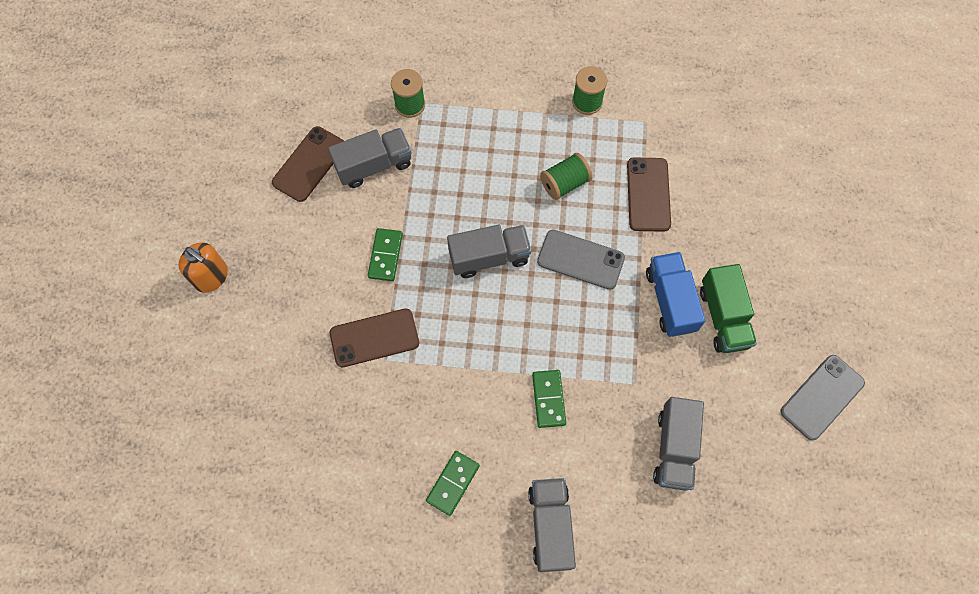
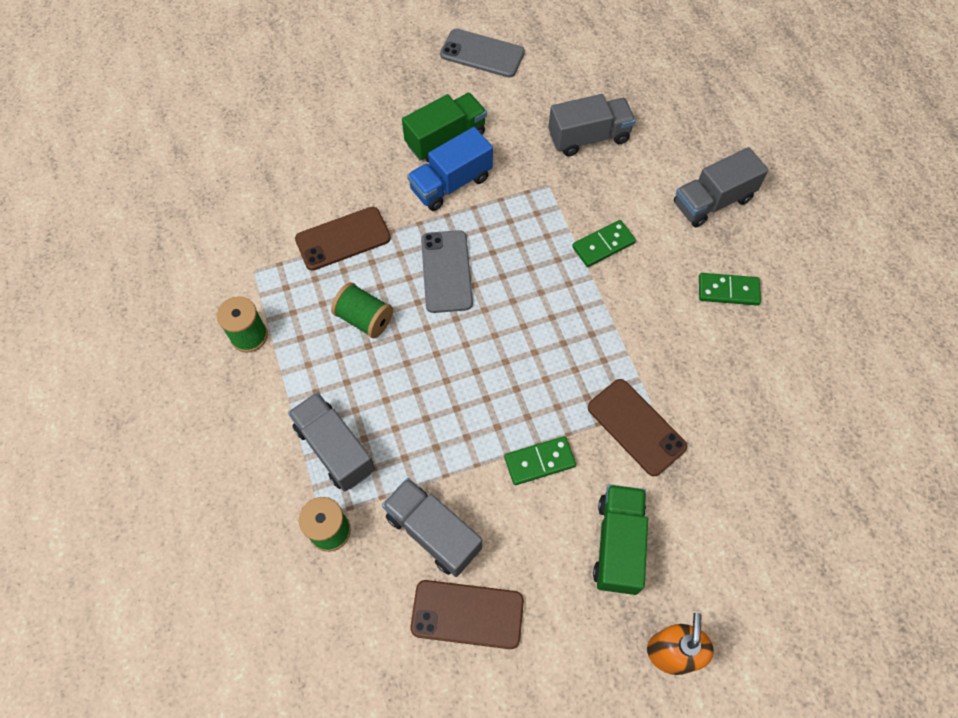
camera: 115 degrees left, 5 degrees down
grey truck [447,225,531,278] -> grey truck moved to [288,392,375,492]
none -> green truck [593,485,648,595]

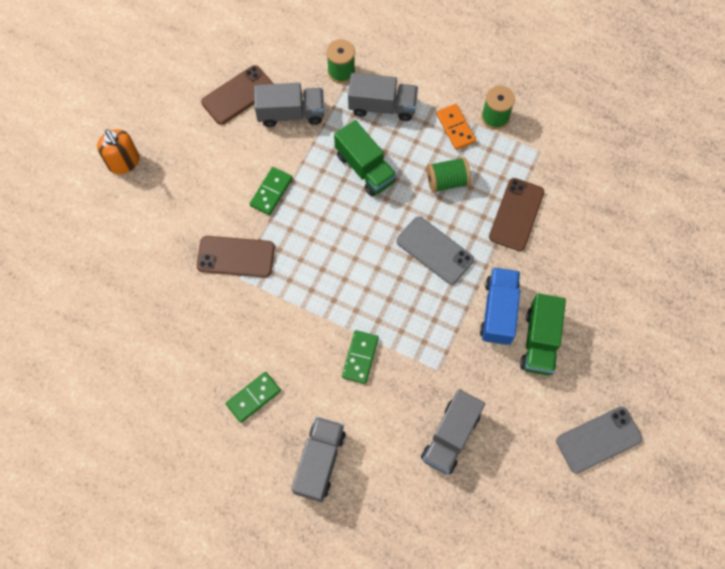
camera: 135 degrees right, 5 degrees up
green truck [593,485,648,595] -> green truck moved to [334,120,397,196]
none -> orange domino [436,104,476,150]

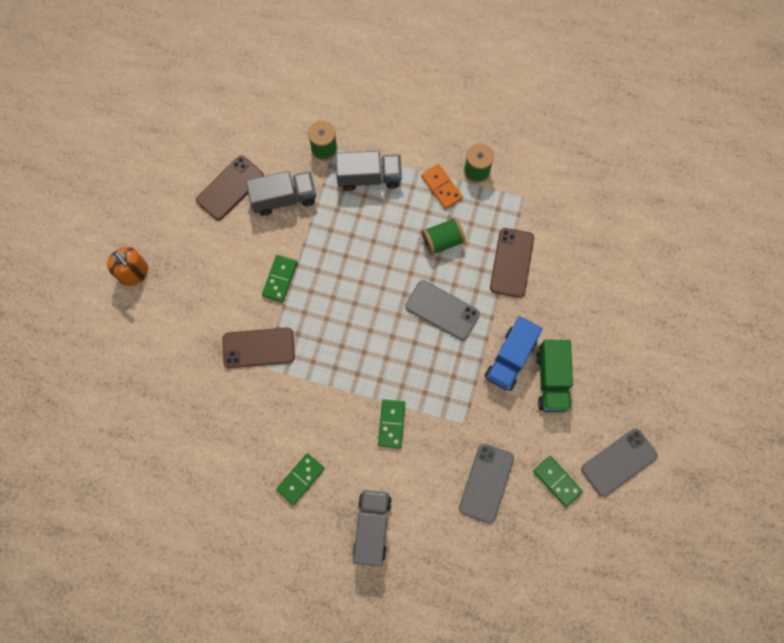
camera: 10 degrees left, 5 degrees up
green truck [334,120,397,196] -> none
grey truck [421,389,485,474] -> grey phone [459,444,514,524]
blue truck [480,267,520,345] -> blue truck turned 150 degrees counterclockwise [485,316,543,391]
none -> green domino [533,456,583,507]

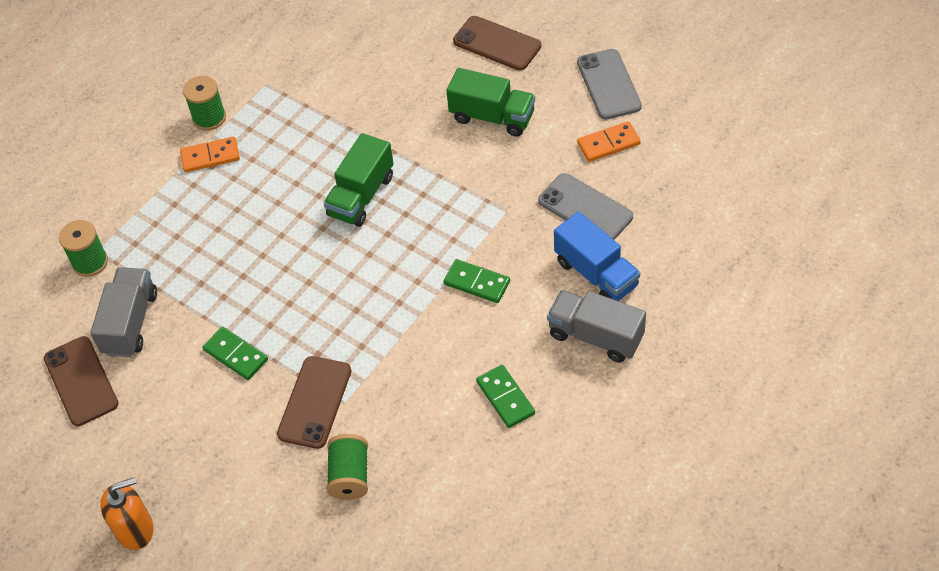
camera: 65 degrees left, 20 degrees down
grey truck [335,151,402,191] -> none
grey phone [405,280,480,340] -> green truck [324,133,394,227]
green spool [422,218,465,256] -> green spool moved to [326,434,368,500]
blue truck [485,316,543,391] -> blue truck moved to [554,211,640,301]
brown phone [490,228,534,298] -> brown phone moved to [453,16,541,71]
green domino [533,456,583,507] -> orange domino [577,121,641,162]

